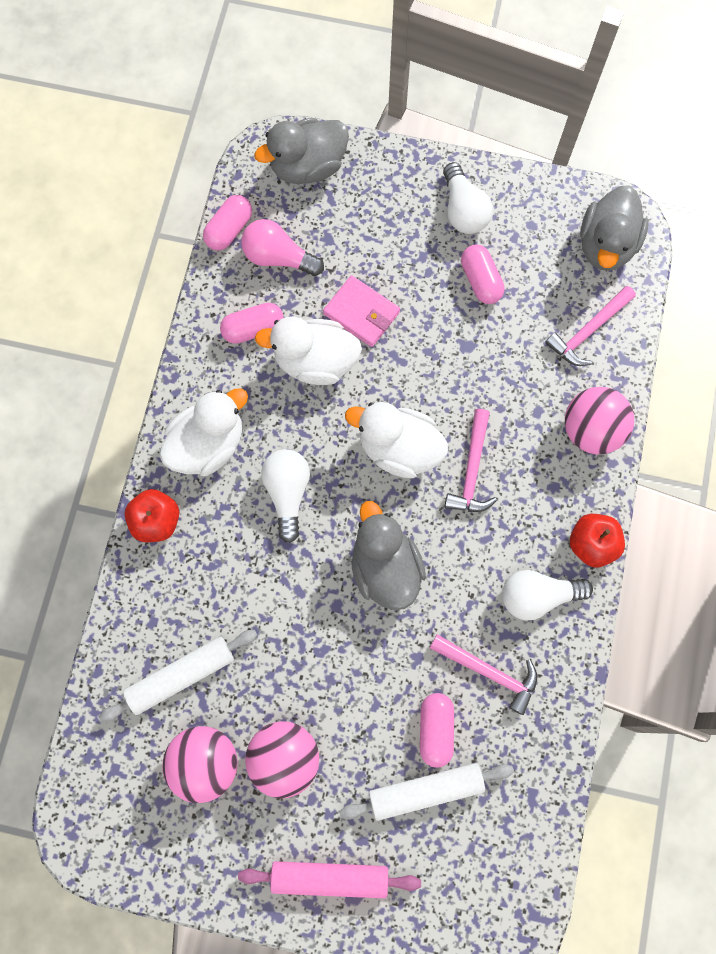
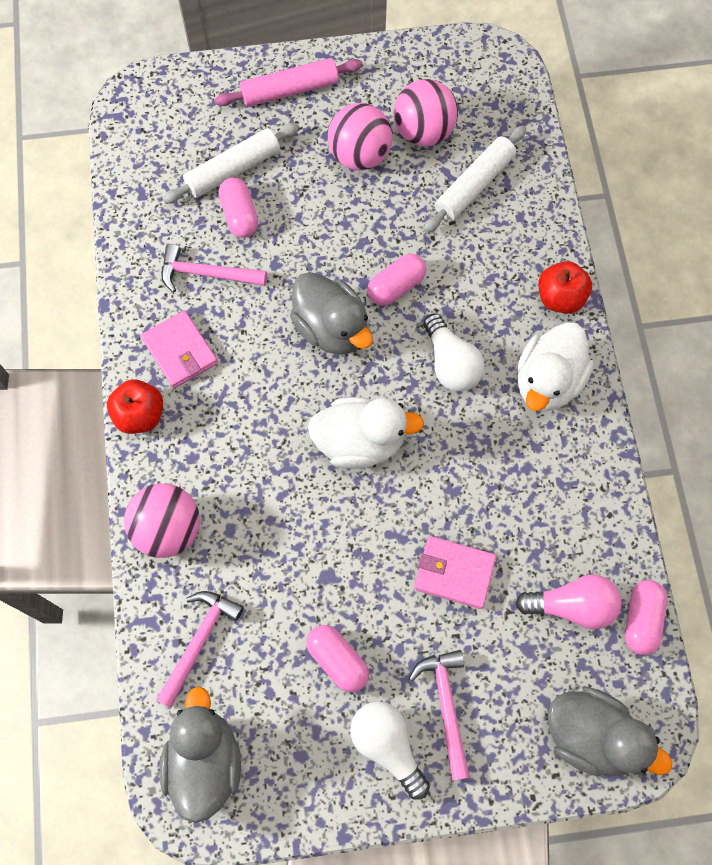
camera: 160 degrees right, 5 degrees down
pink capsule [220,303,284,344] -> pink capsule moved to [367,254,426,306]
grey duck [254,118,349,184] -> grey duck turned 75 degrees clockwise [547,687,672,777]
white duck [255,316,362,385] -> none
pink hammer [445,409,497,512] -> pink hammer moved to [409,650,470,780]
white light bulb [502,570,593,621] -> pink wallet [141,310,218,388]

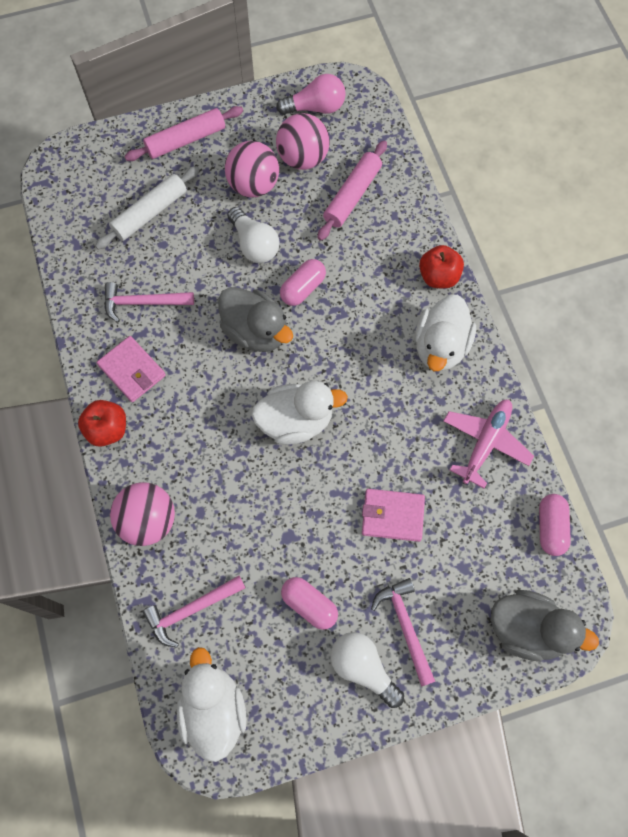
camera: 10 degrees left, 0 degrees up
pink hammer [156,591,244,708] -> pink hammer turned 135 degrees counterclockwise [143,576,245,647]
grey duck [159,686,241,823] -> white duck [177,647,247,762]
pink capsule [218,177,258,238] -> none
white rolling pin [423,125,526,233] -> pink rolling pin [318,140,387,241]
white light bulb [423,313,485,391] -> white light bulb moved to [227,207,280,263]
pink light bulb [515,575,621,629] -> pink light bulb moved to [276,74,346,115]
none -> pink plane [444,400,534,489]

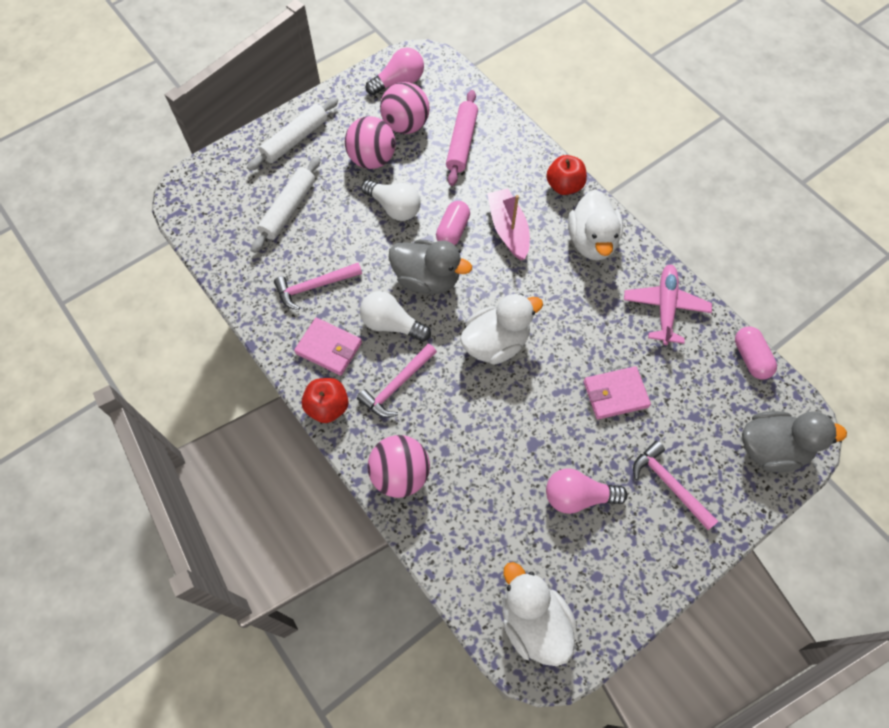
camera: 20 degrees left, 5 degrees down
pink rolling pin [124,106,243,161] -> white rolling pin [247,97,338,171]
pink hammer [143,576,245,647] -> pink hammer moved to [357,343,437,418]
pink capsule [281,577,338,630] -> pink light bulb [546,468,628,514]
white light bulb [330,632,404,708] -> white light bulb moved to [360,291,431,342]
none -> pink boat [487,188,530,260]

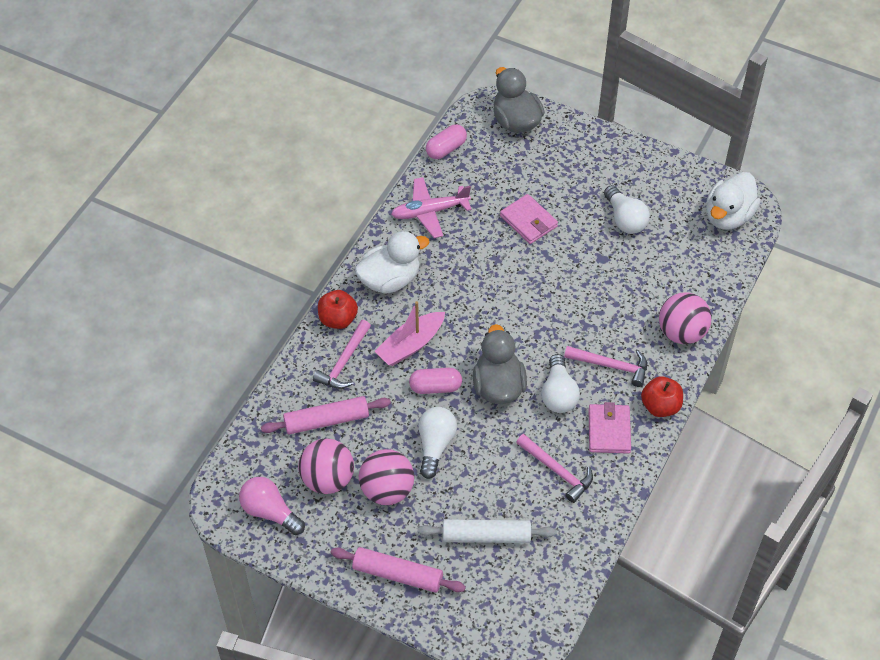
camera: 115 degrees left, 10 degrees down
white rolling pin [247,97,338,171] -> pink rolling pin [330,547,466,593]
white duck [460,293,543,365] -> none
pink light bulb [546,468,628,514] -> white light bulb [604,185,650,234]
pink hammer [633,441,718,530] -> pink hammer moved to [313,320,371,389]

